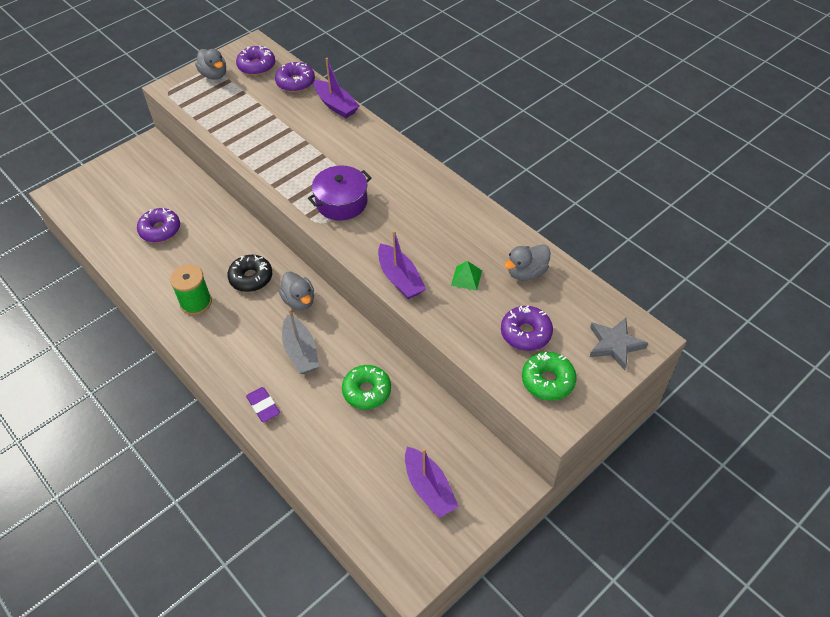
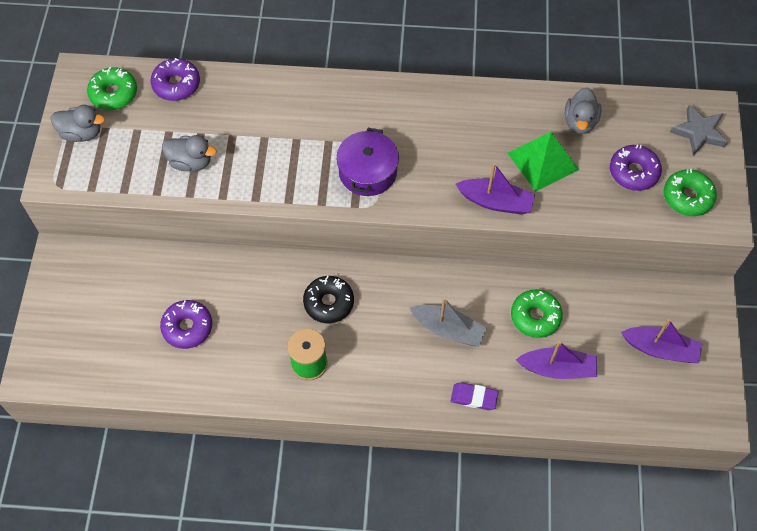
camera: 45 degrees left, 10 degrees up
purple donut [236,45,275,75] -> green donut [87,67,137,110]
grey duck [279,272,314,310] -> grey duck moved to [162,135,217,171]
purple boat [314,58,360,118] -> purple boat moved to [516,341,597,379]
green pyramid [451,261,482,291] -> green pyramid [507,132,579,191], size x1.90

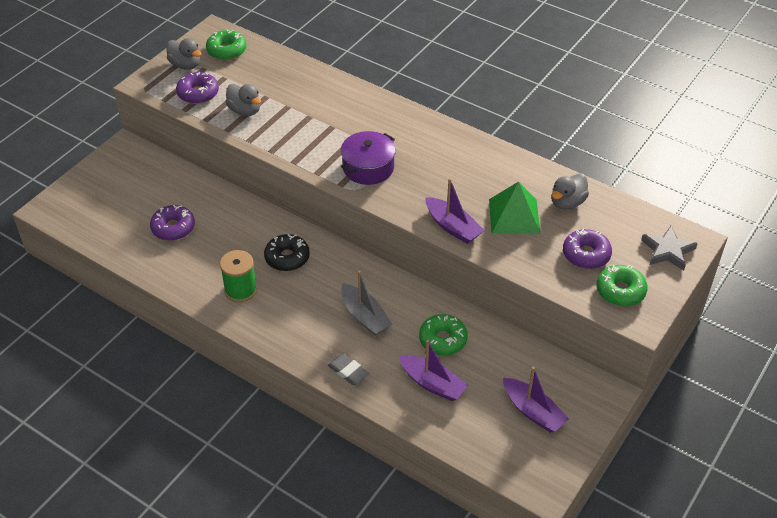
camera: 30 degrees right, 15 degrees down
purple donut [151,58,200,101] -> purple donut moved to [176,72,219,104]
purple eraser [451,382,499,410] -> grey eraser [328,354,369,385]

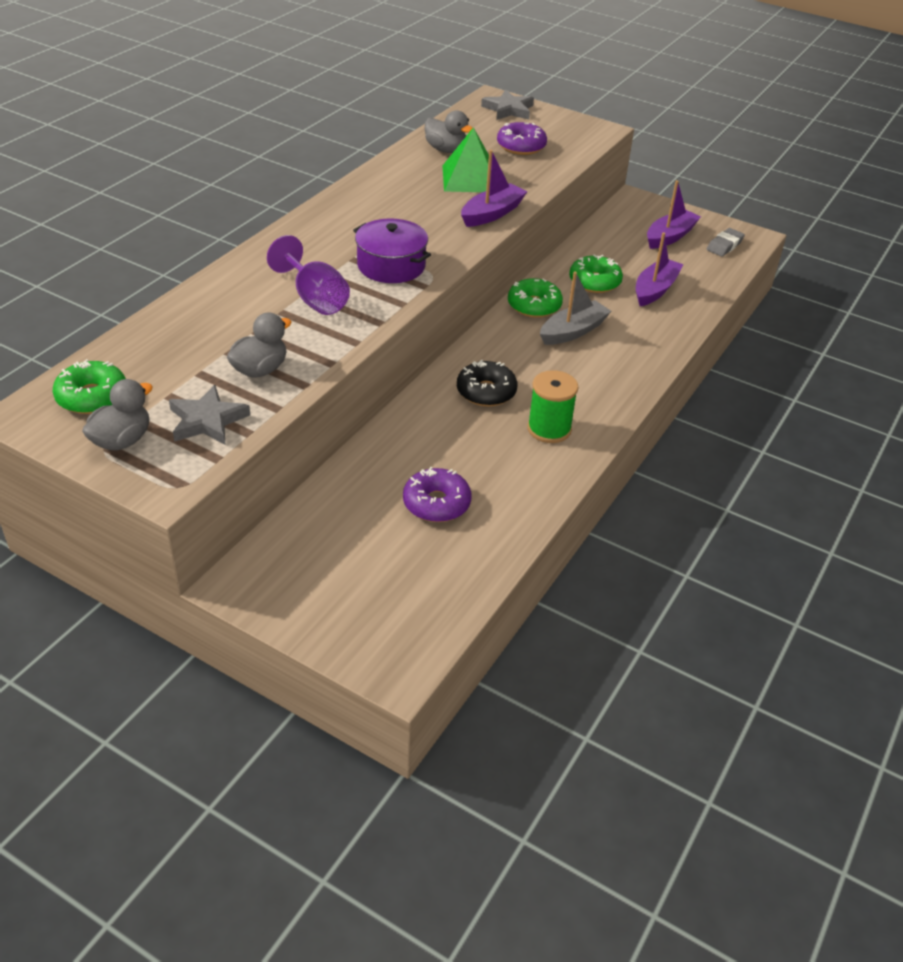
camera: 95 degrees left, 5 degrees down
purple donut [176,72,219,104] -> grey star [169,385,250,445]
grey eraser [328,354,369,385] -> grey eraser moved to [707,228,745,257]
green donut [597,265,648,306] -> green donut moved to [508,278,563,318]
none -> purple goblet [267,235,350,315]

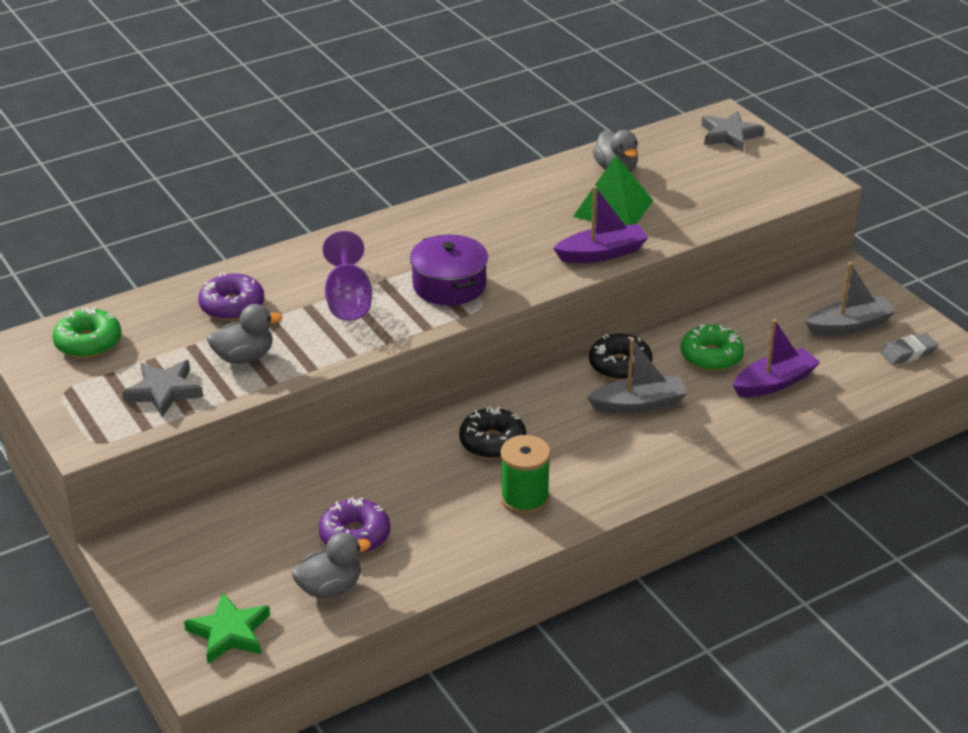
camera: 30 degrees right, 5 degrees down
grey duck [82,379,153,450] -> grey duck moved to [292,532,371,598]
purple donut [497,122,547,155] -> purple donut moved to [198,272,264,321]
green donut [508,278,563,318] -> black donut [589,333,653,380]
purple boat [647,180,701,249] -> grey boat [805,262,896,336]
none -> green star [184,593,270,664]

